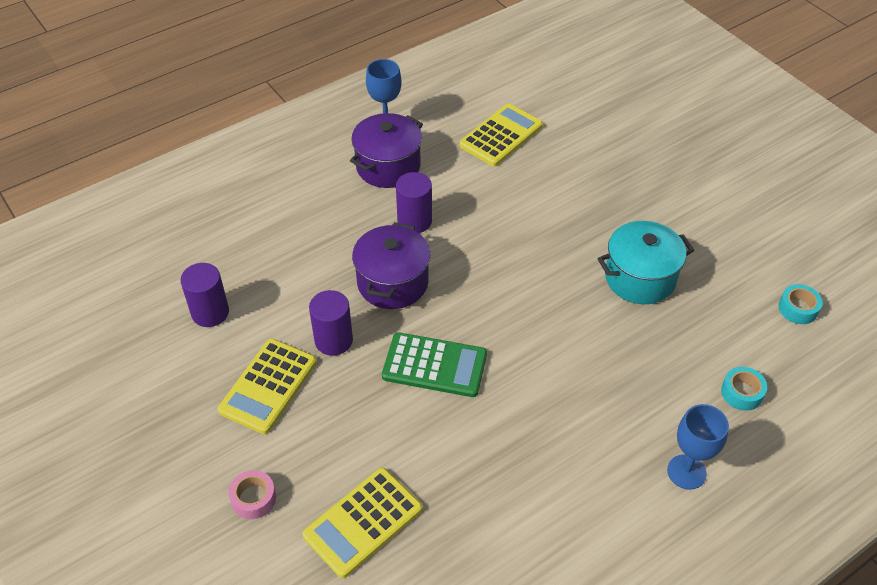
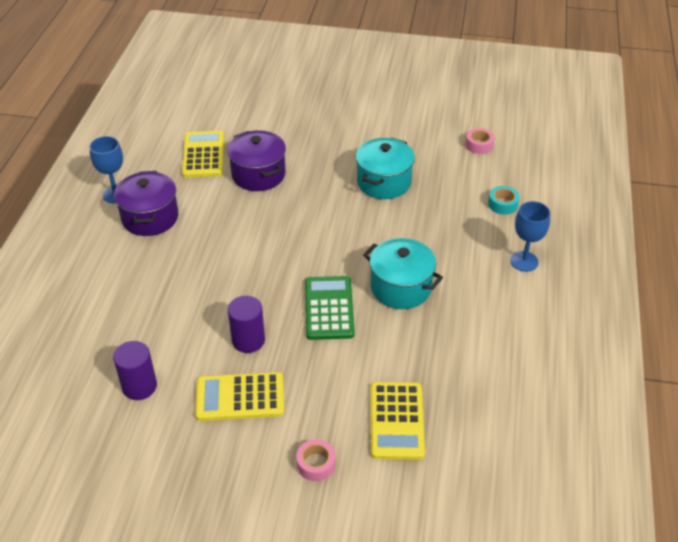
camera: 45 degrees left, 5 degrees down
yellow calculator [218,339,317,434] -> yellow calculator turned 105 degrees clockwise [195,372,284,421]
purple pot [352,222,430,309] -> purple pot moved to [227,130,286,191]
green calculator [382,332,487,397] -> green calculator turned 60 degrees counterclockwise [305,276,355,340]
purple cylinder [396,172,432,233] -> none
turquoise tape [778,284,823,324] -> pink tape [466,128,495,154]
none -> turquoise pot [363,238,443,309]

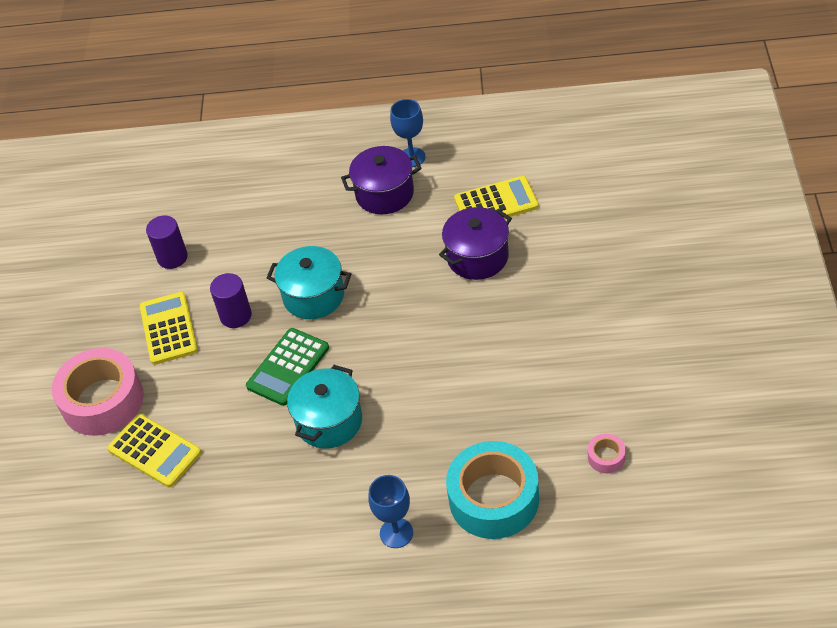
camera: 85 degrees right, 5 degrees up
pink tape [296,439,335,481] -> pink tape [52,348,144,436], size x2.39
green calculator [305,276,355,340] -> green calculator turned 135 degrees clockwise [246,328,329,406]
turquoise pot [356,138,415,199] -> turquoise pot moved to [267,246,351,319]
yellow calculator [371,382,425,460] -> yellow calculator turned 135 degrees counterclockwise [107,414,202,488]
turquoise tape [488,186,520,215] -> turquoise tape [446,441,539,539], size x2.39

